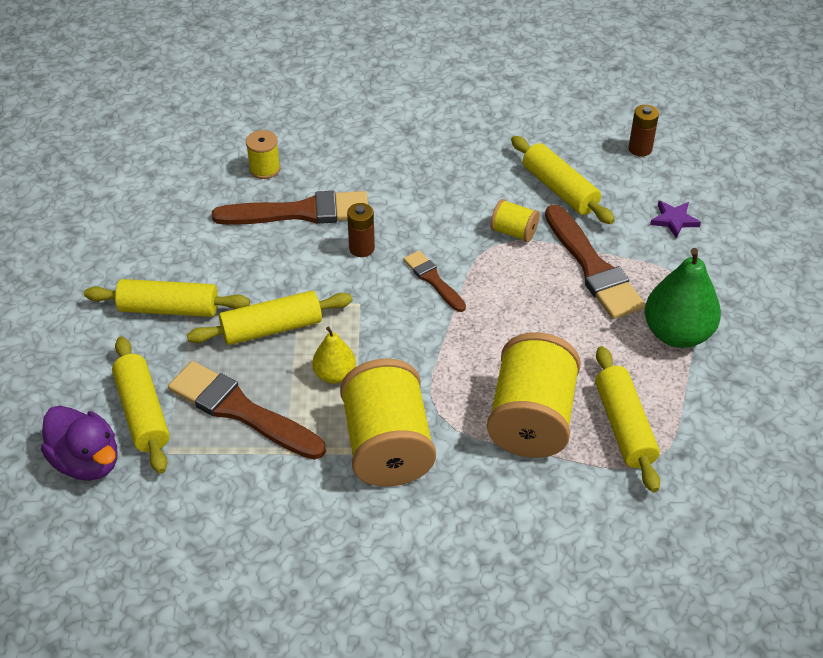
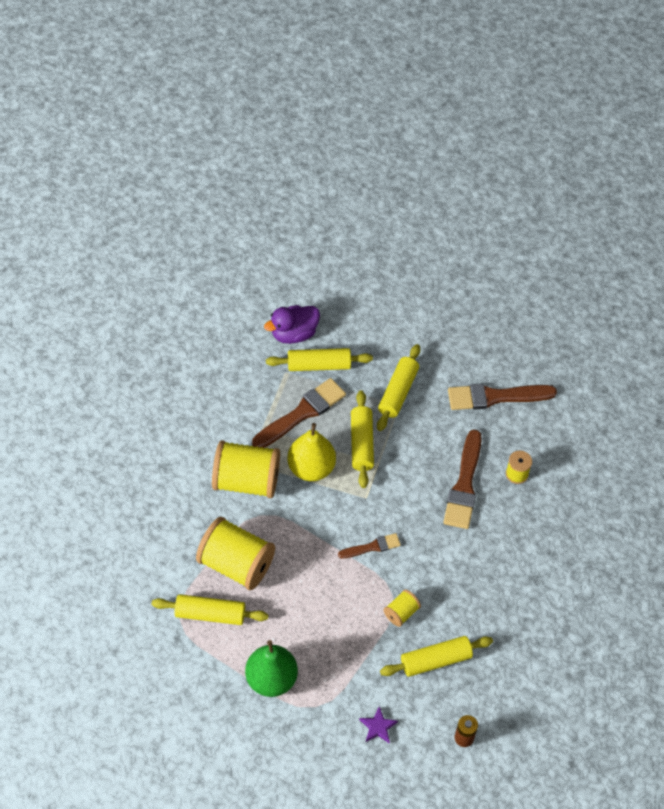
camera: 105 degrees right, 10 degrees up
yellow pear [312,326,356,384] -> yellow pear [287,423,336,481], size x1.75
brown battery [347,203,375,257] -> none
brown brush [545,205,645,319] -> brown brush moved to [448,384,557,410]

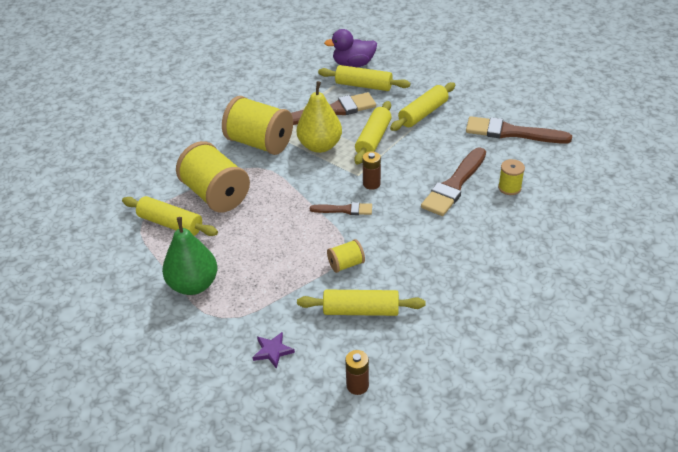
camera: 25 degrees right, 15 degrees down
none -> brown battery [363,151,381,190]

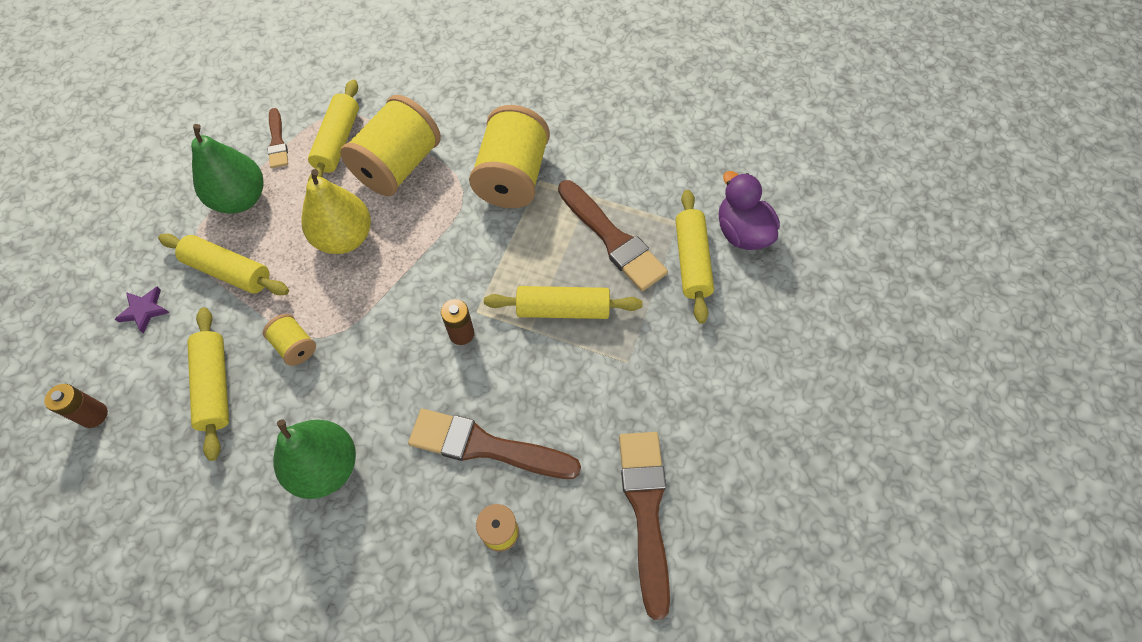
camera: 70 degrees right, 20 degrees up
yellow pear [297,81,342,153] -> yellow pear moved to [301,169,371,254]
brown brush [310,202,372,215] -> brown brush moved to [267,108,288,168]
yellow rolling pin [390,82,455,131] -> yellow rolling pin moved to [158,233,289,295]
none -> green pear [273,419,356,499]

